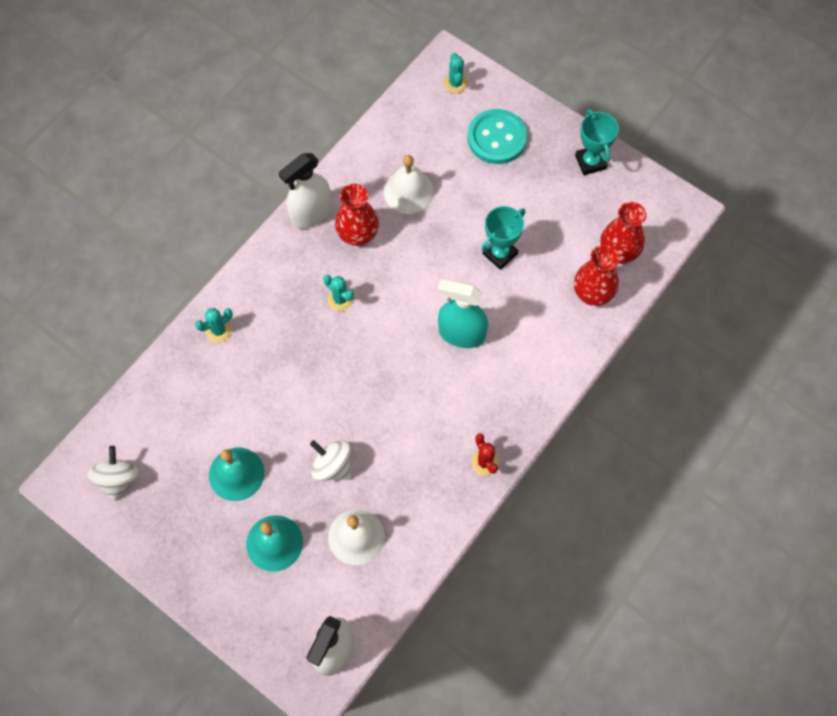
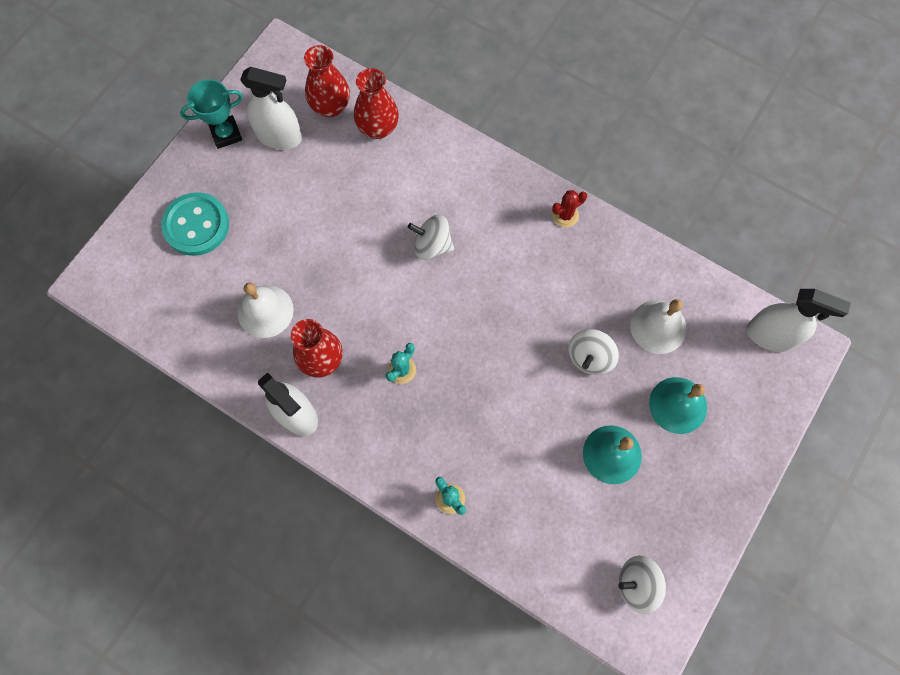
camera: 95 degrees left, 5 degrees up
turquoise spray bottle [438,279,488,348] -> white spinning top [408,215,454,260]
turquoise cactus [444,53,468,93] -> none
turquoise trophy [481,206,525,270] -> none
none -> white spray bottle [240,67,302,149]

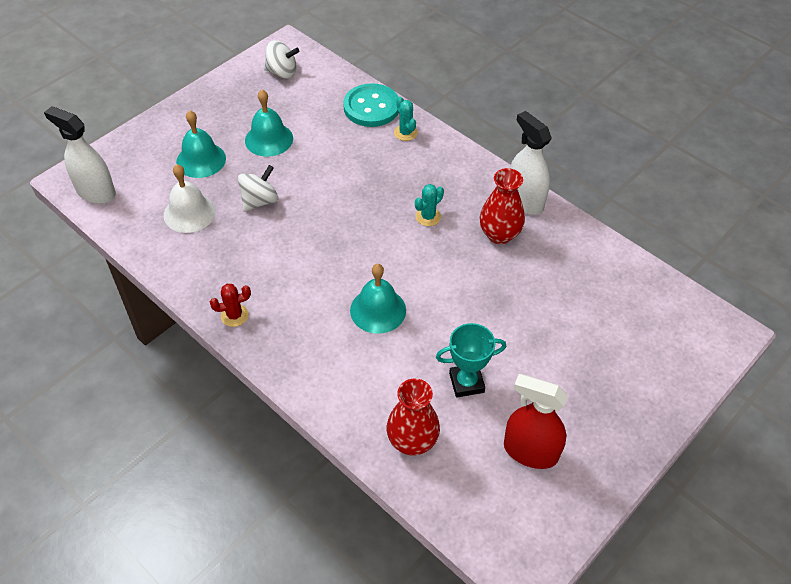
camera: 170 degrees left, 20 degrees down
turquoise button [161,192,229,256] -> turquoise button moved to [343,83,399,127]
turquoise trophy [180,79,243,149] -> turquoise trophy moved to [436,323,506,398]
white bell [238,283,294,338] -> none
white spray bottle [240,67,302,149] -> red spray bottle [504,374,568,469]
red vase [304,45,350,117] -> none
white spinning top [408,215,454,260] -> turquoise bell [350,264,406,334]

